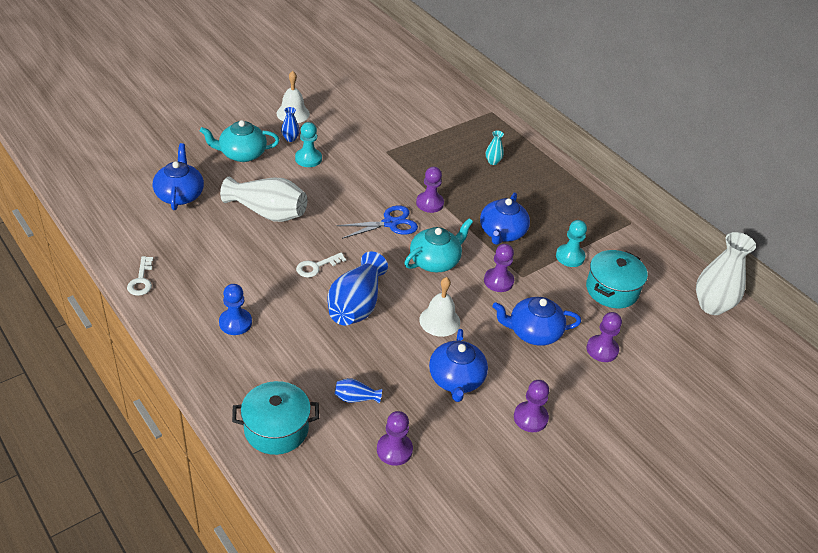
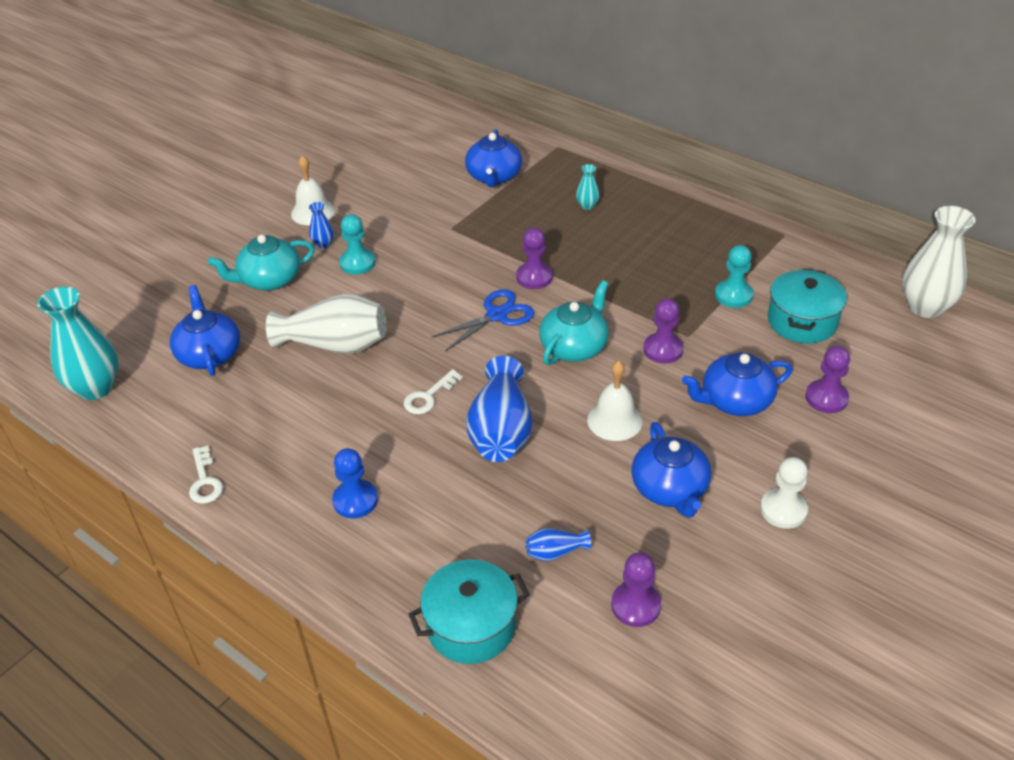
camera: 10 degrees left, 0 degrees up
blue teapot [480,192,530,245] -> blue teapot moved to [465,129,522,187]
purple pawn [514,380,549,432] -> white pawn [760,457,808,529]
none -> turquoise vase [37,287,119,400]

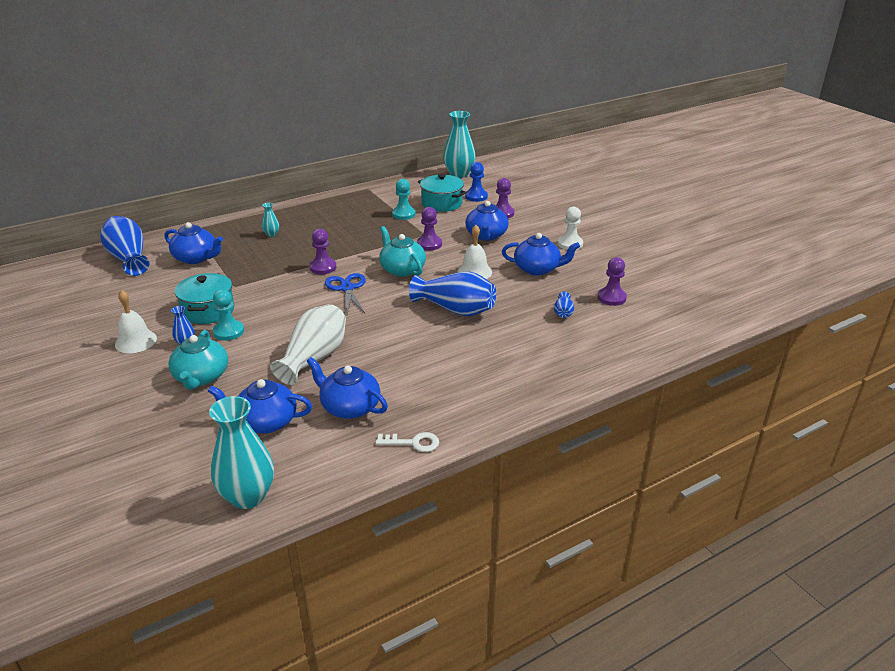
camera: 70 degrees left, 10 degrees down
blue pawn [332,448,378,518] -> blue pawn moved to [465,162,488,202]
white key [404,369,463,414] -> none
turquoise pot [409,559,530,664] -> turquoise pot moved to [175,273,234,324]
white vase [903,206,976,318] -> turquoise vase [443,111,476,178]
none -> blue vase [100,216,149,276]
none -> blue teapot [307,357,388,419]

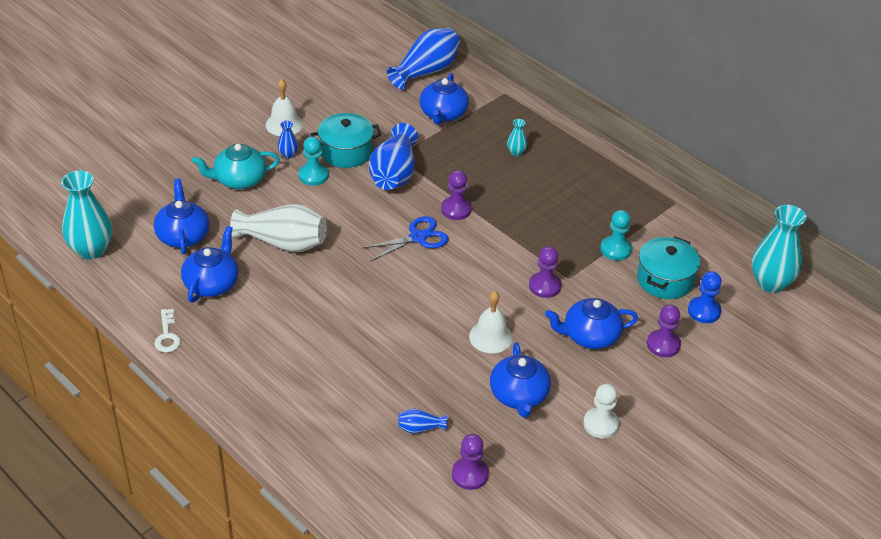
camera: 75 degrees right, 10 degrees up
turquoise teapot [379,226,426,277] -> none
blue vase [409,272,496,316] -> blue vase moved to [369,123,418,190]

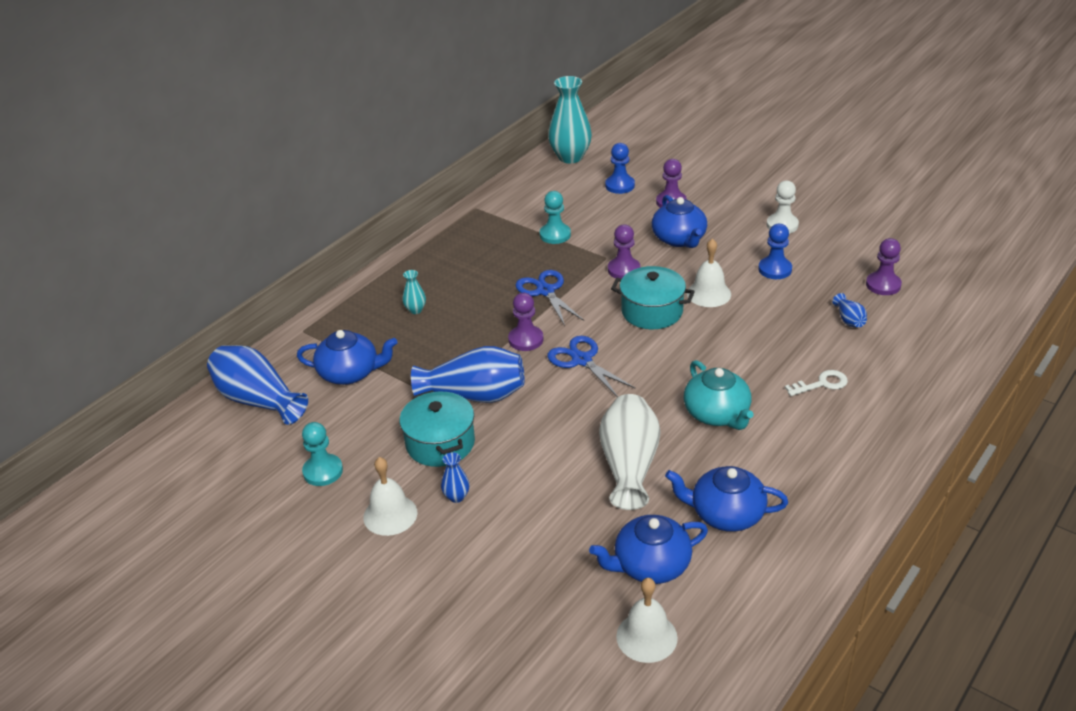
camera: 95 degrees left, 5 degrees down
turquoise vase [61,170,113,259] -> none
white key [154,309,181,353] -> white key moved to [785,370,848,396]
turquoise teapot [192,144,280,189] -> turquoise teapot moved to [684,360,753,430]
turquoise pawn [299,137,329,186] -> turquoise pawn moved to [302,422,343,486]
blue teapot [490,342,551,418] -> blue pawn [758,224,792,279]
turquoise pot [637,236,700,299] -> turquoise pot moved to [611,266,695,329]
none -> blue scissors [516,270,584,326]
none -> white bell [616,578,678,663]

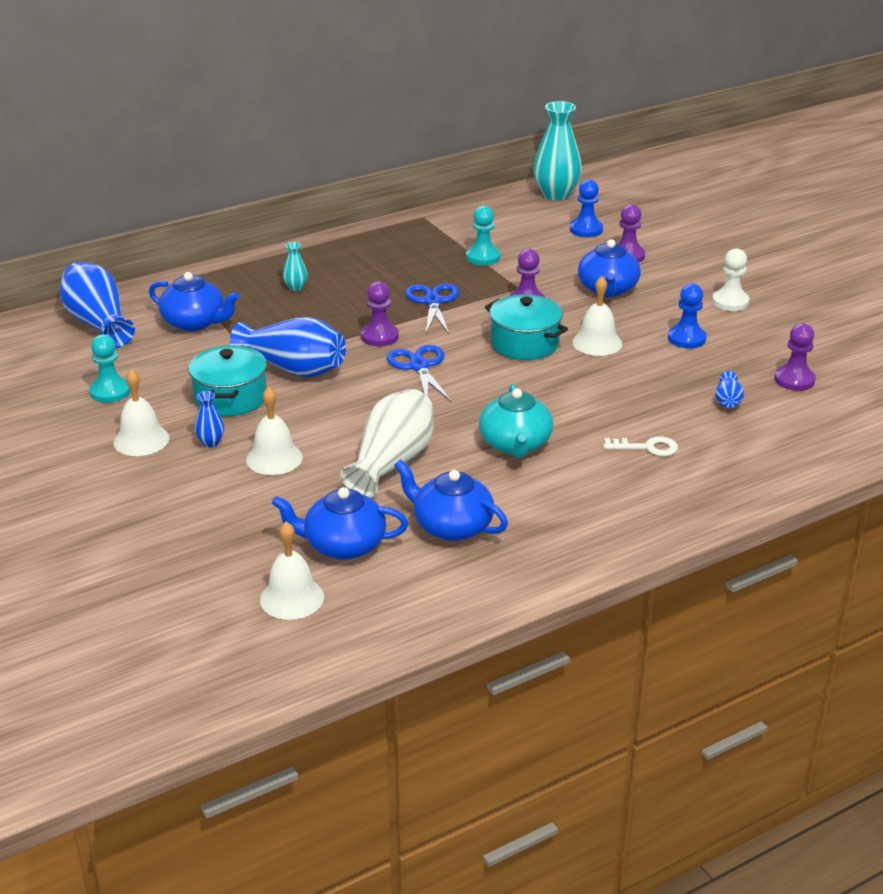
camera: 20 degrees right, 5 degrees down
none -> white bell [246,387,303,475]

